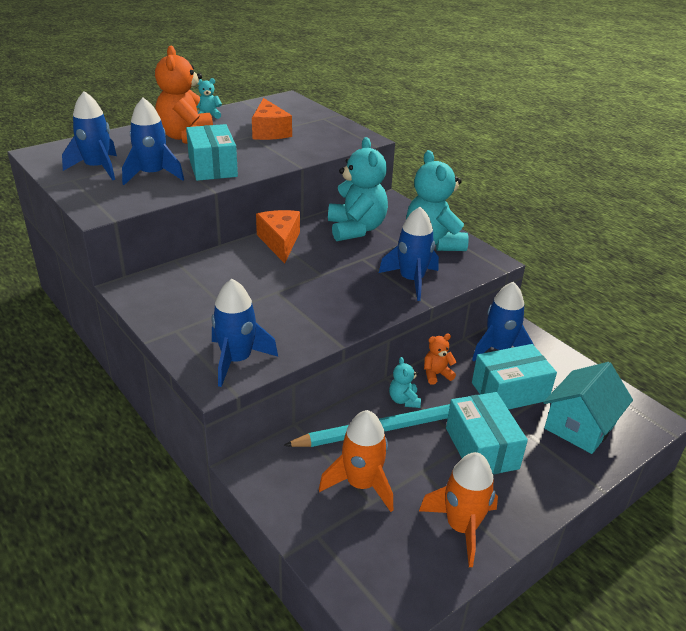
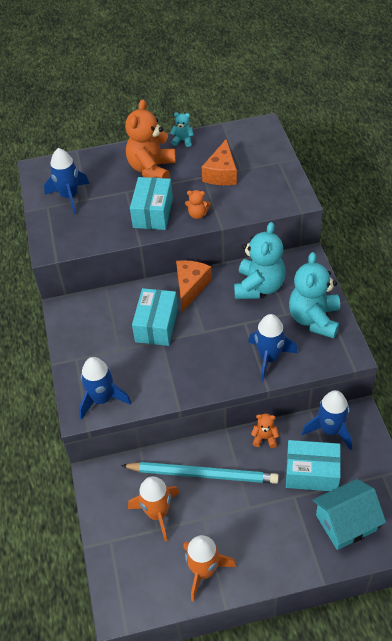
camera: 30 degrees right, 15 degrees up
blue rocket [122,98,184,185] -> none
turquoise teddy bear [389,357,421,408] -> none
turquoise box [446,392,528,475] -> turquoise box moved to [132,288,178,346]
none -> orange teddy bear [185,190,211,219]

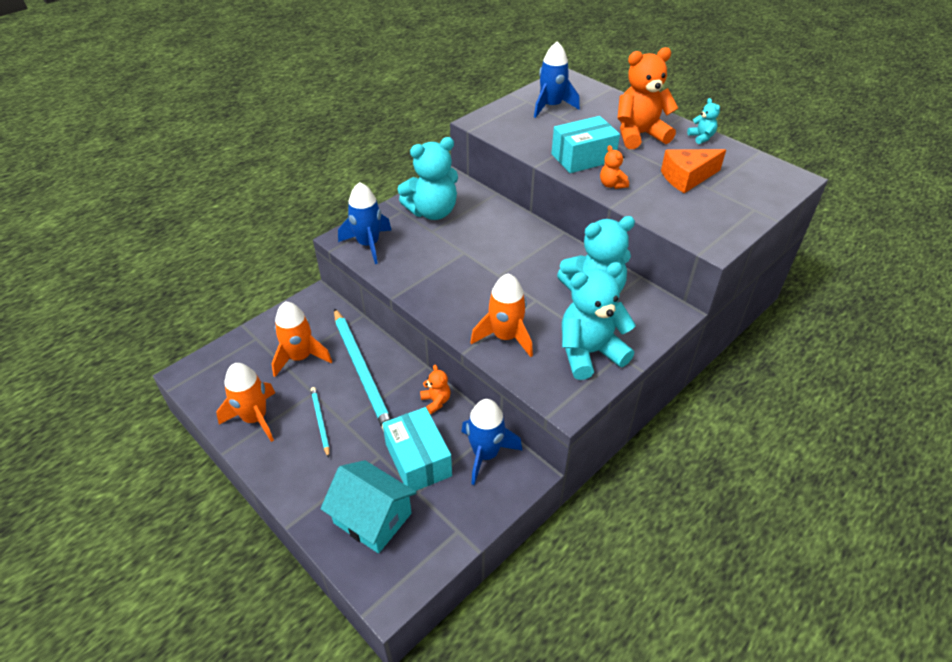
camera: 55 degrees right, 5 degrees down
turquoise box [132,288,178,346] -> none
orange cheese [176,260,212,312] -> none
blue rocket [248,314,298,381] -> orange rocket [470,273,533,357]
none -> turquoise pencil [311,387,330,458]
none -> turquoise teddy bear [398,137,458,220]

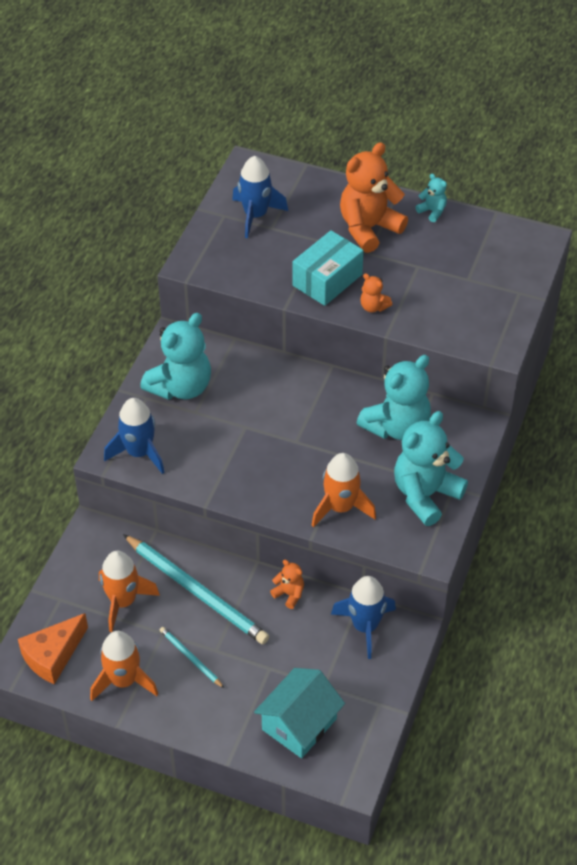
camera: 25 degrees left, 5 degrees up
turquoise house [321,460,417,554] -> turquoise house turned 60 degrees counterclockwise [254,668,345,758]
turquoise box [382,407,452,491] -> none
orange cheese [661,149,726,193] -> orange cheese moved to [18,613,88,684]

